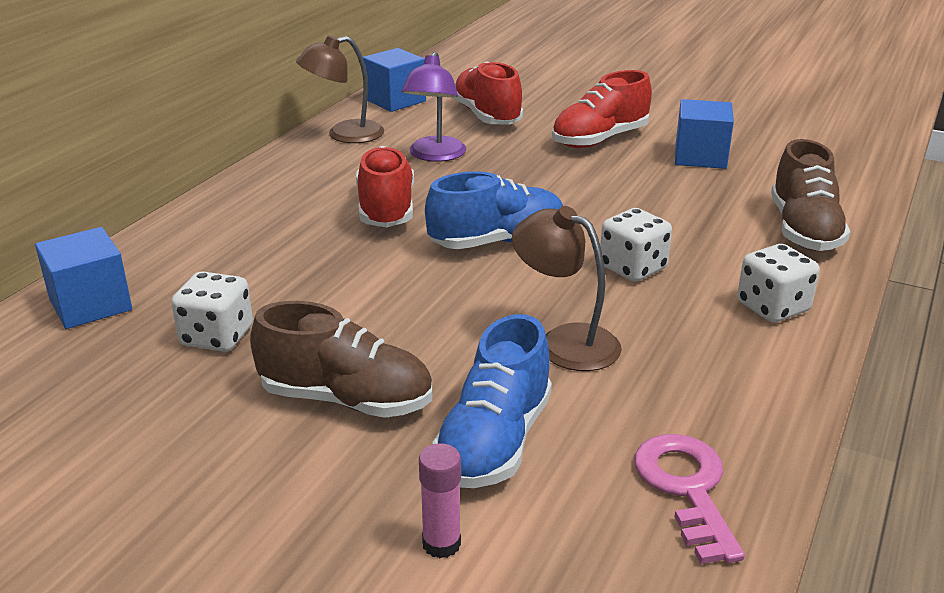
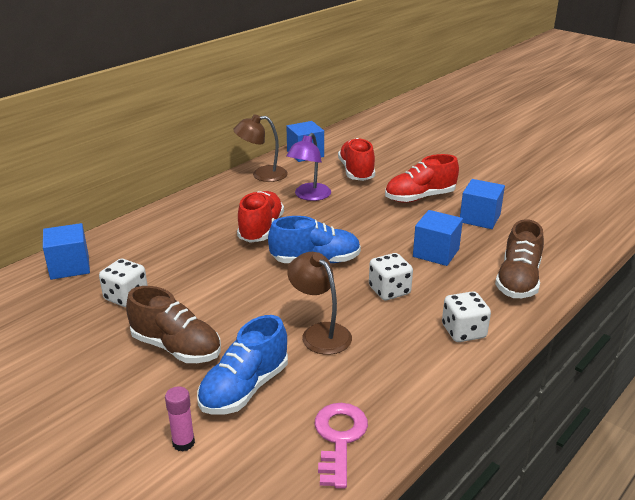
camera: 15 degrees right, 0 degrees up
none -> blue cube [413,210,463,266]

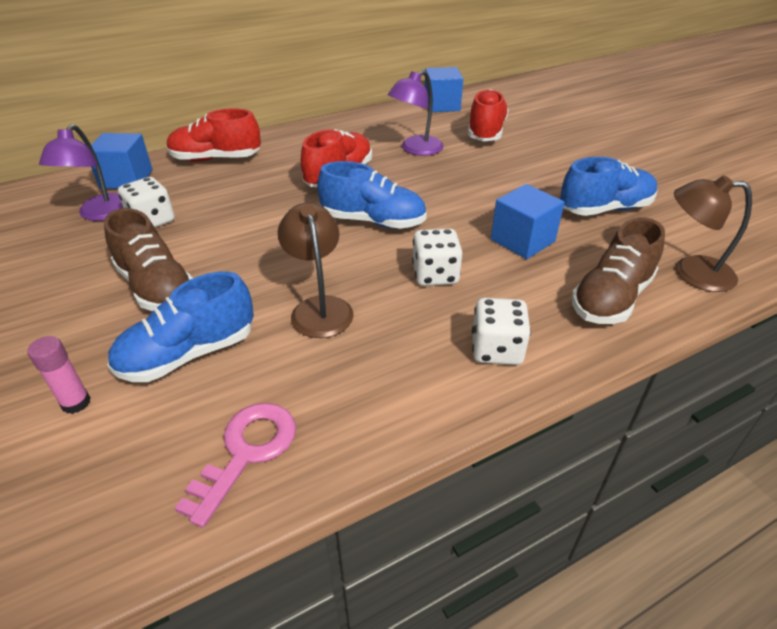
camera: 20 degrees right, 10 degrees up
brown lamp [233,114,288,182] -> brown lamp moved to [674,175,752,292]
red shoe [385,154,459,203] -> red shoe moved to [167,108,261,162]
blue cube [460,179,505,229] -> blue shoe [560,157,658,216]
none -> purple lamp [39,124,123,221]

